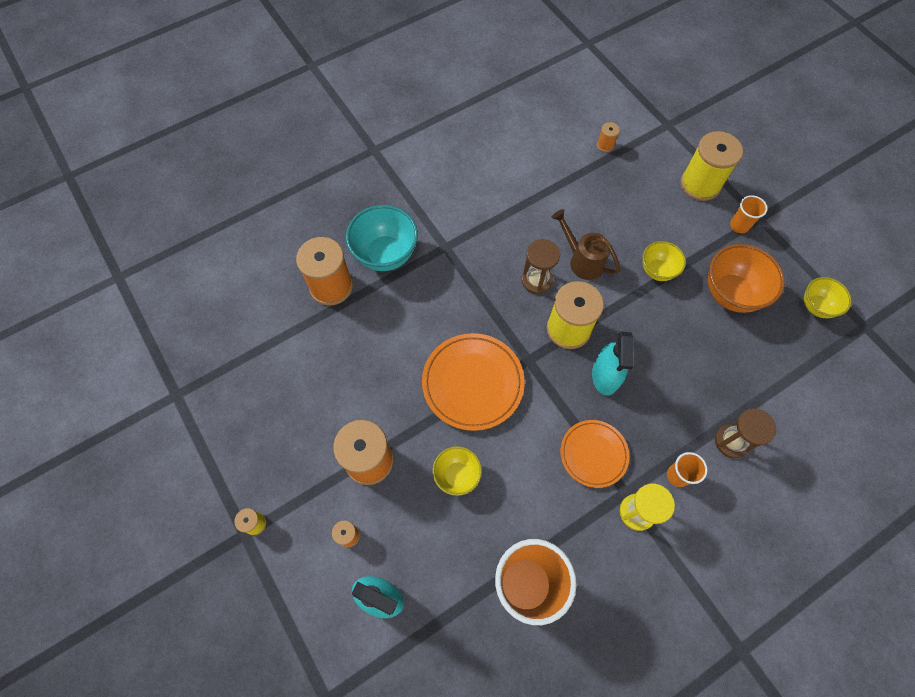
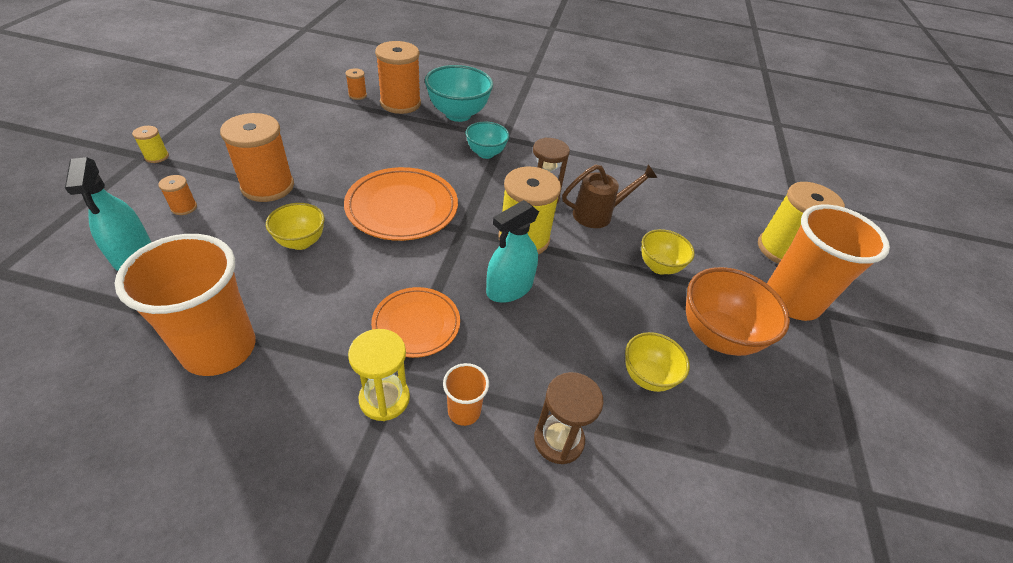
camera: 40 degrees right, 20 degrees down
brown watering can [551,209,621,280] -> brown watering can turned 75 degrees clockwise [562,164,657,228]
orange spool [597,122,620,152] -> orange spool moved to [345,68,367,100]
orange cup [730,195,767,234] -> orange cup [767,205,890,321], size x2.19
yellow bowl [804,277,852,318] -> yellow bowl moved to [625,332,690,392]
none -> turquoise bowl [466,122,509,159]

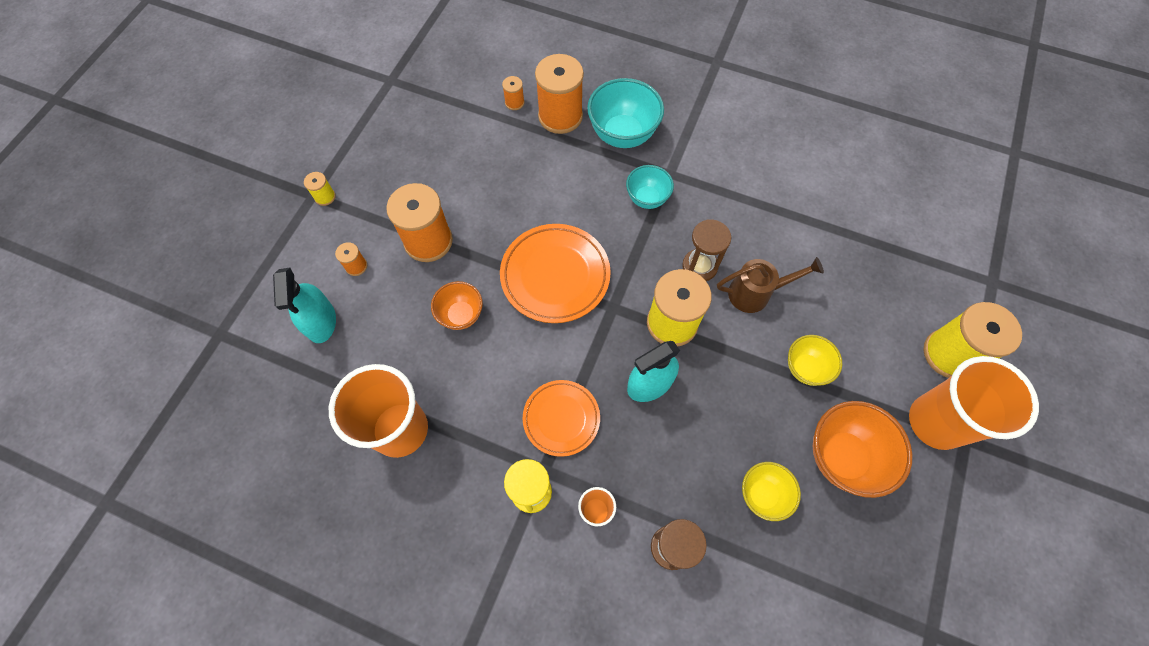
camera: 15 degrees right, 20 degrees up
yellow bowl [266,203,325,250] -> orange bowl [431,281,483,330]

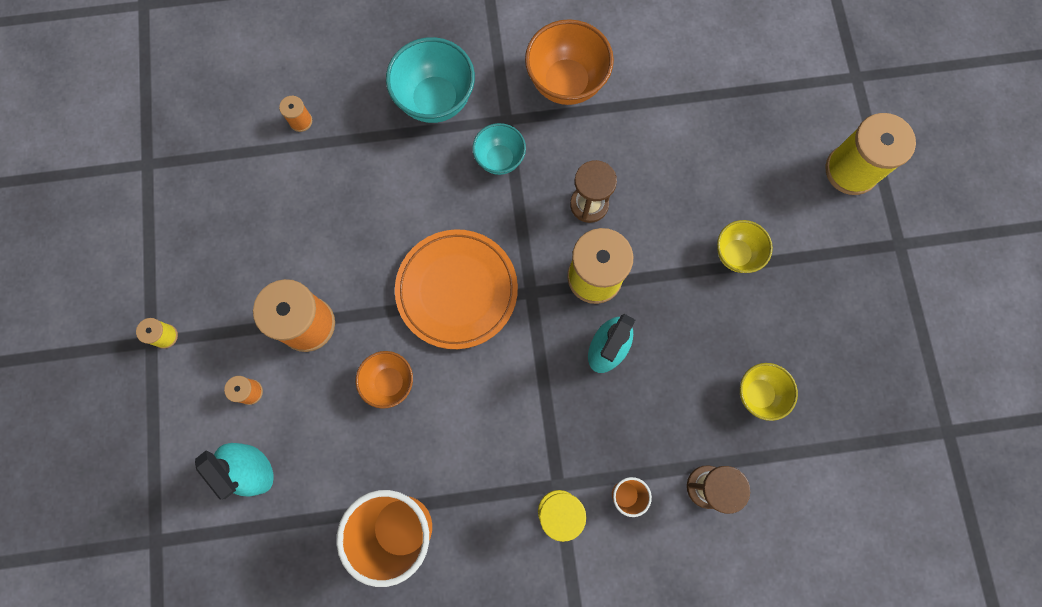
camera: 30 degrees left, 10 degrees up
orange plate [523,380,600,457] -> none
orange spool [535,54,584,134] -> none
brown watering can [717,257,824,313] -> none
orange bowl [813,401,913,498] -> orange bowl moved to [525,19,614,105]
orange cup [909,356,1039,450] -> none

